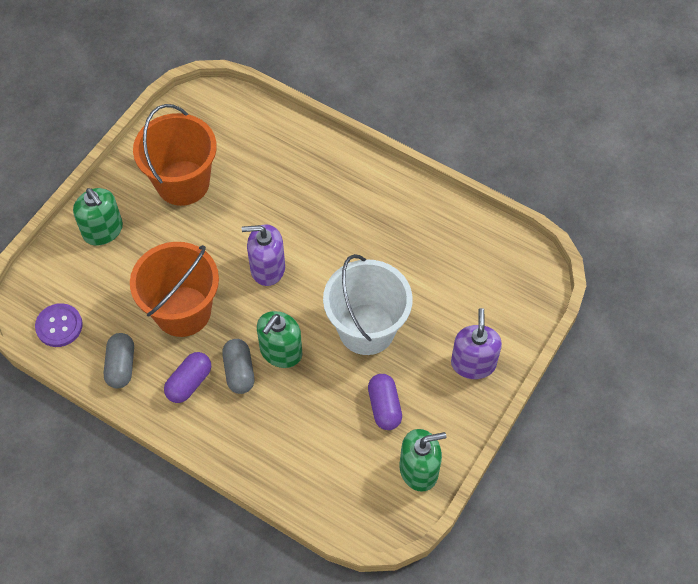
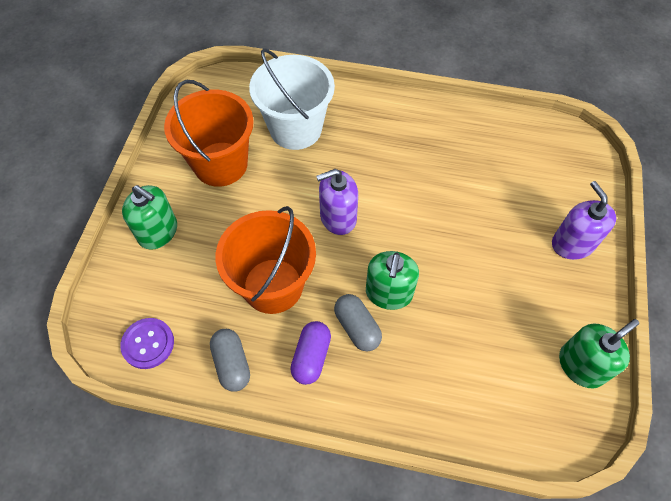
camera: 20 degrees left, 0 degrees up
white bucket [323,254,413,355] -> white bucket moved to [249,48,335,150]
purple capsule [368,374,402,430] -> none

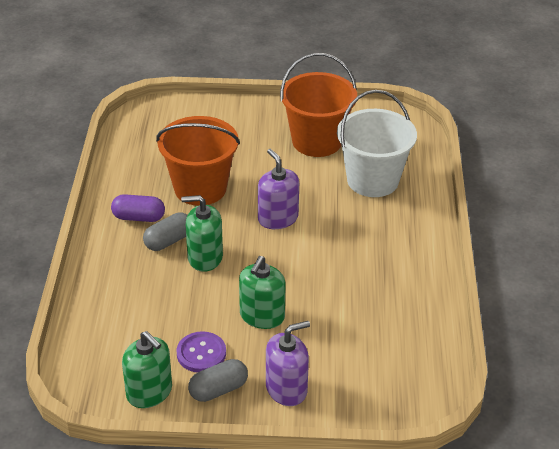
camera: 80 degrees right, 20 degrees down
purple button [120,318,174,369] -> purple button moved to [176,331,226,372]
green soap dispenser [122,185,177,250] -> green soap dispenser moved to [239,256,286,329]
grey capsule [210,329,250,392] -> grey capsule moved to [188,359,248,402]

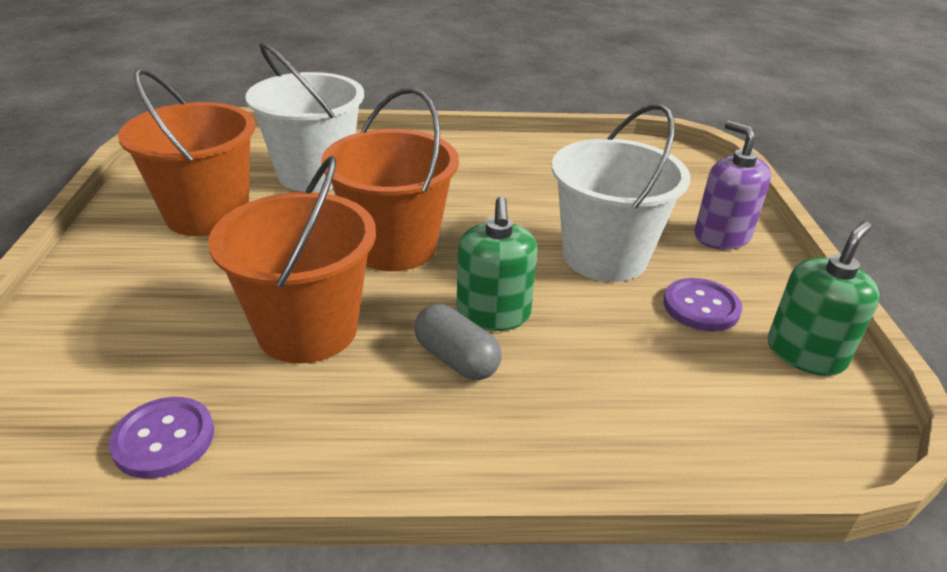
camera: 95 degrees left, 5 degrees down
purple capsule [111,194,165,222] -> none
grey capsule [188,359,248,402] -> none
green soap dispenser [239,256,286,329] -> white bucket [552,104,690,282]
purple soap dispenser [258,149,299,229] -> orange bucket [321,87,459,271]
none -> purple button [109,397,214,479]

